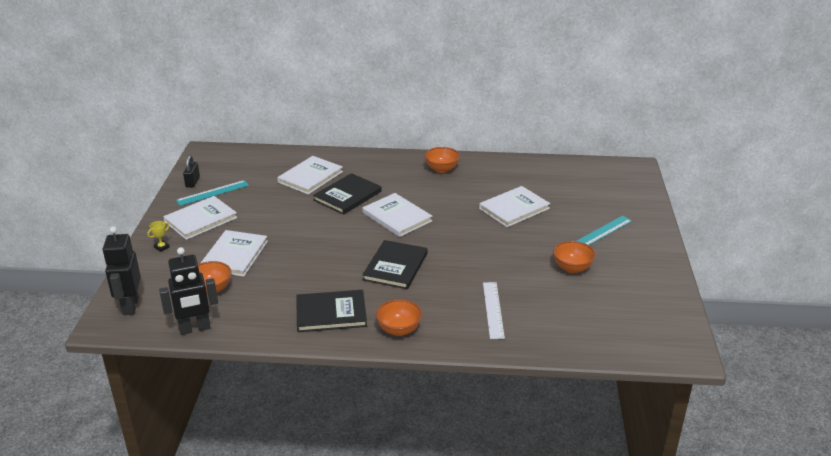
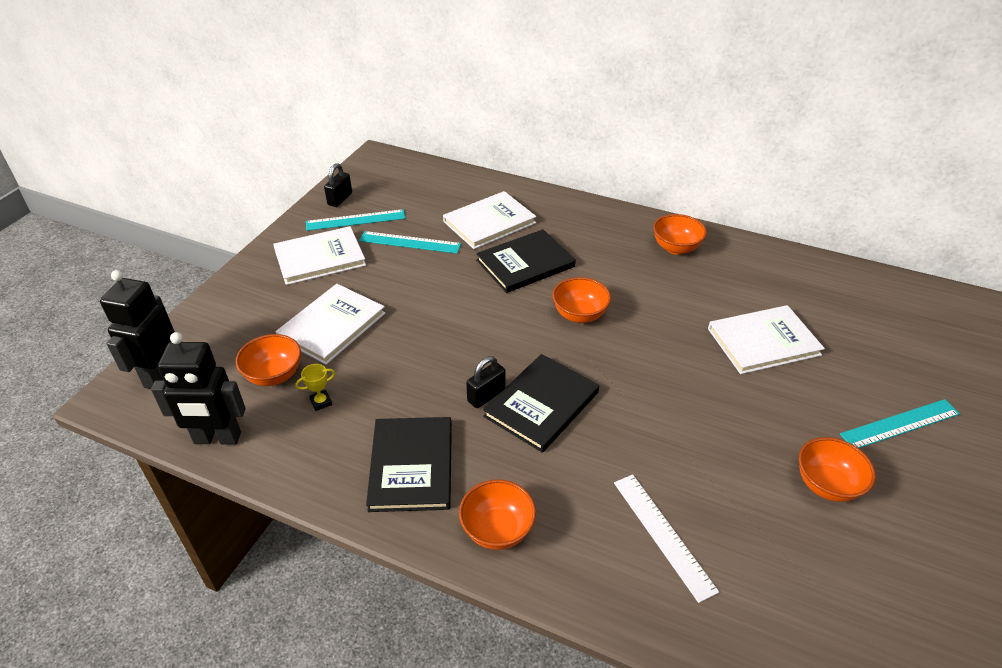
camera: 20 degrees right, 10 degrees up
yellow trophy [147,221,169,252] -> yellow trophy moved to [295,364,335,411]
black book [296,290,367,332] -> black book turned 75 degrees clockwise [366,417,452,512]
white book [362,193,432,237] -> orange bowl [552,277,611,323]
white ruler [483,282,505,339] -> white ruler turned 45 degrees counterclockwise [614,474,719,603]
none -> turquoise ruler [359,231,461,254]
none -> black padlock [466,356,506,408]

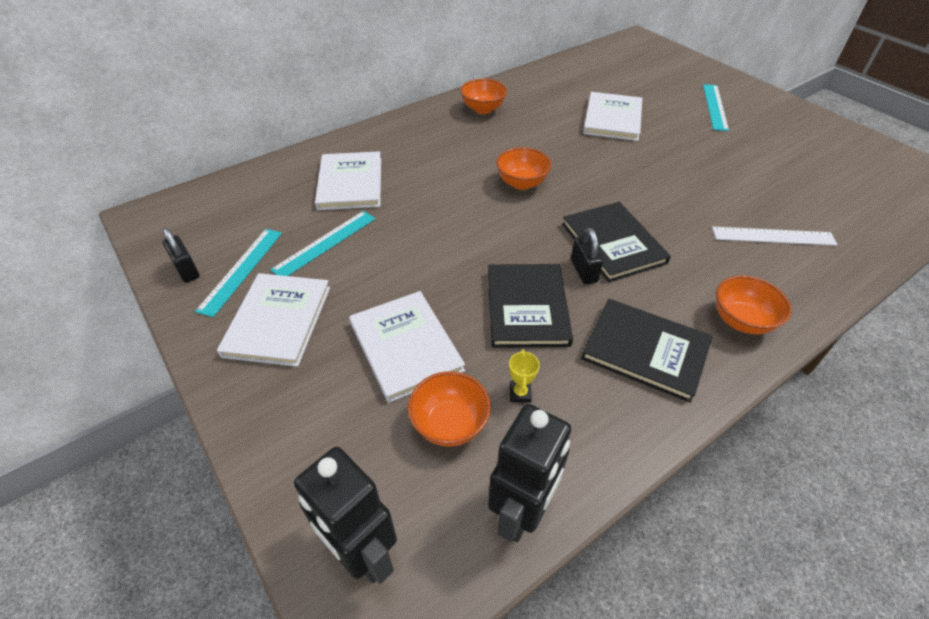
camera: 60 degrees left, 5 degrees up
black book [476,229,576,293] -> black book moved to [488,264,573,348]
orange bowl [799,437,876,502] -> none

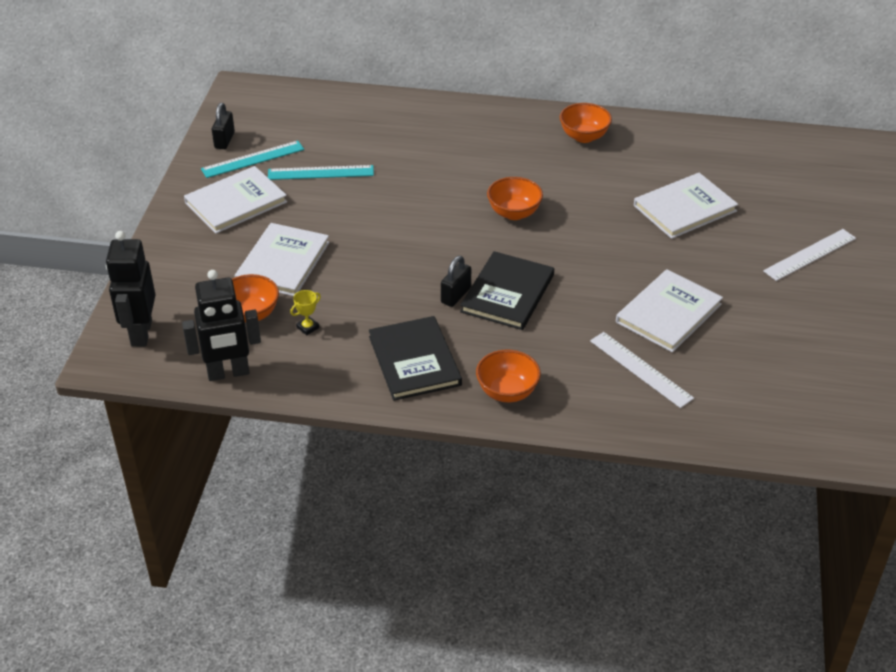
camera: 45 degrees right, 5 degrees down
white book [315,151,381,210] -> white book moved to [616,269,723,352]
black book [488,264,573,348] -> none
turquoise ruler [703,84,729,131] -> white ruler [763,229,856,281]

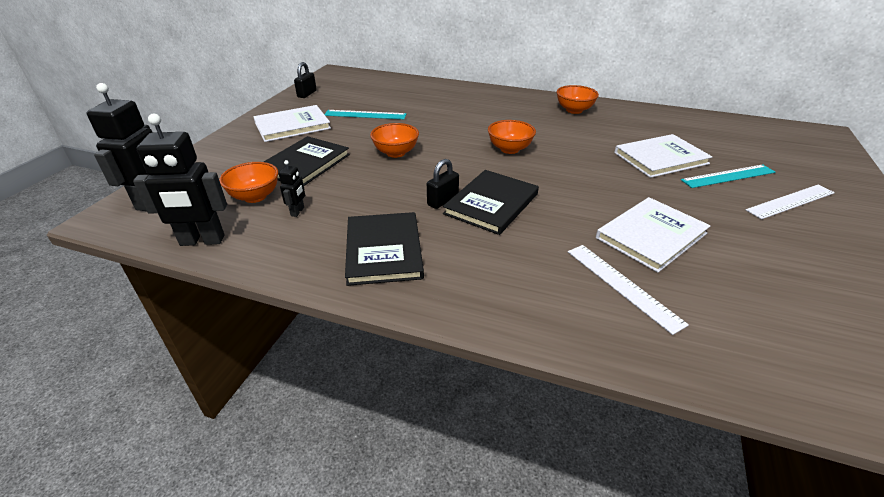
camera: 10 degrees right, 5 degrees down
turquoise ruler [201,141,304,178] -> turquoise ruler moved to [681,165,775,188]
white book [235,223,329,296] -> black book [264,136,350,186]
yellow trophy [290,290,321,335] -> black robot [279,160,305,217]
orange bowl [476,350,541,402] -> orange bowl moved to [370,123,419,158]

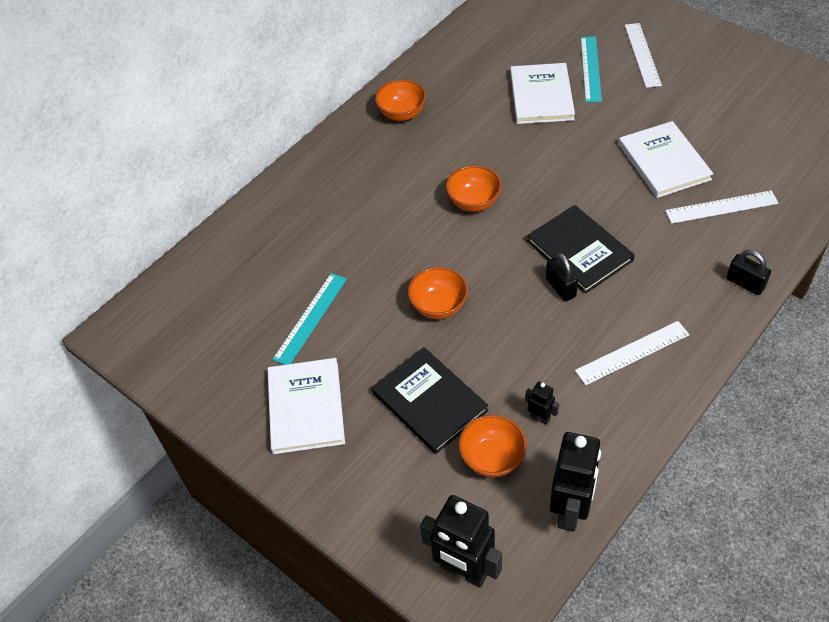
camera: 65 degrees left, 15 degrees up
black padlock [294,62,317,98] -> black padlock moved to [726,250,771,295]
black book [345,212,424,286] -> white ruler [575,321,690,385]

